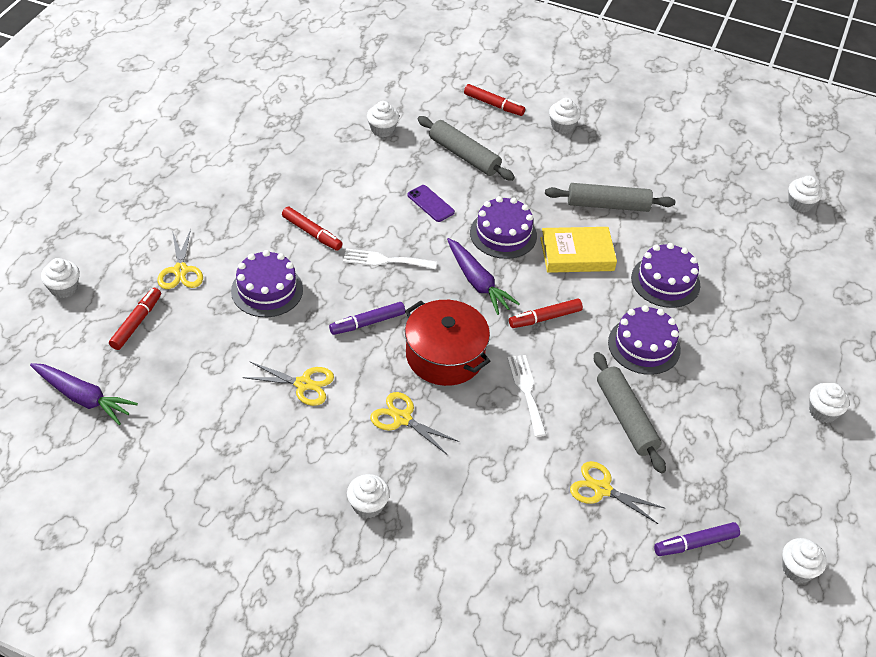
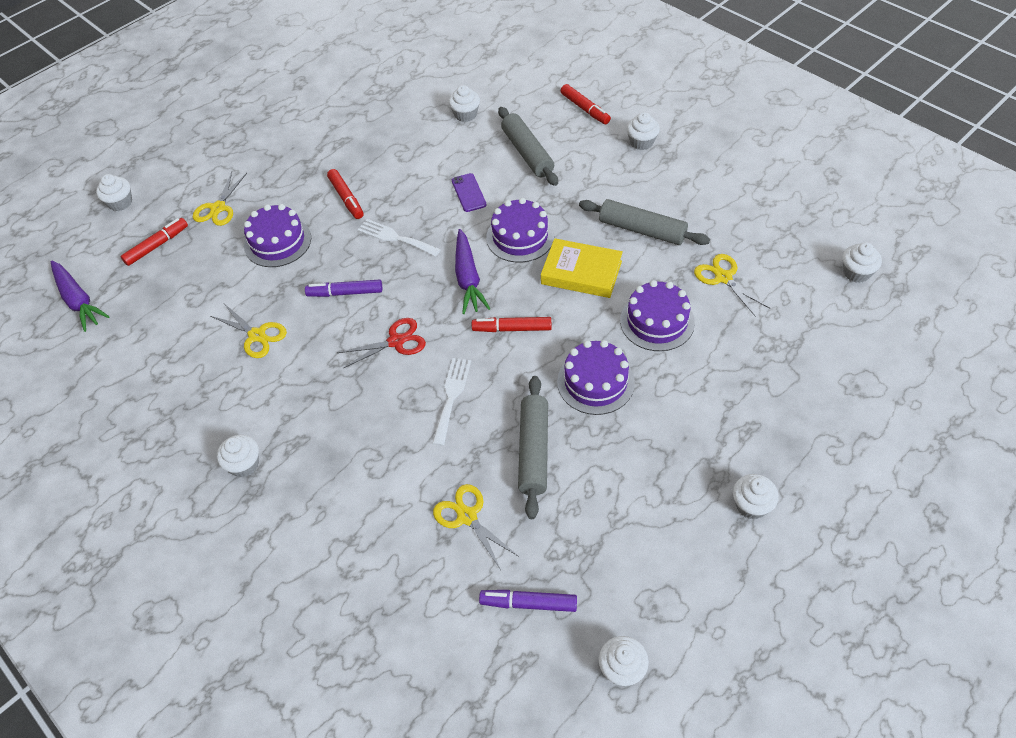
camera: 30 degrees right, 5 degrees up
yellow scissors [370,392,459,455] -> yellow scissors moved to [694,254,771,317]
red pot [405,300,491,386] -> red scissors [337,318,426,368]

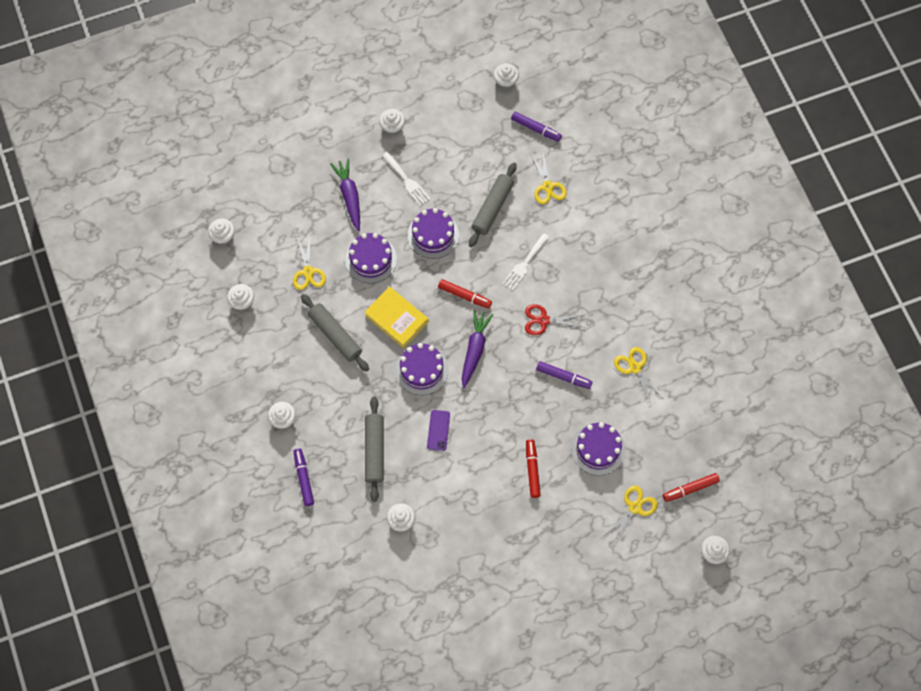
camera: 160 degrees left, 15 degrees up
purple carrot [50,261,110,332] -> purple carrot moved to [330,159,360,231]
white cupcake [217,435,259,477] -> white cupcake moved to [227,284,254,311]
white fork [358,219,441,257] -> white fork moved to [382,152,430,206]
red marker [561,84,611,124] -> purple marker [293,448,314,506]

